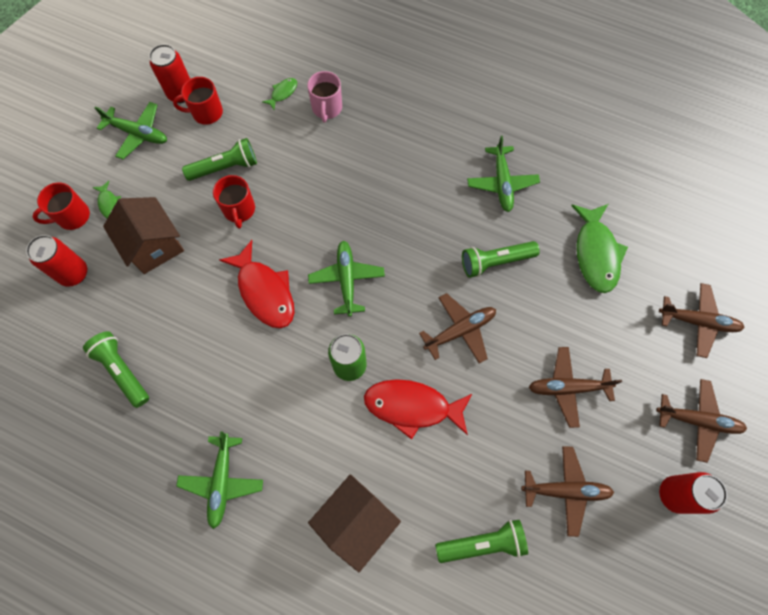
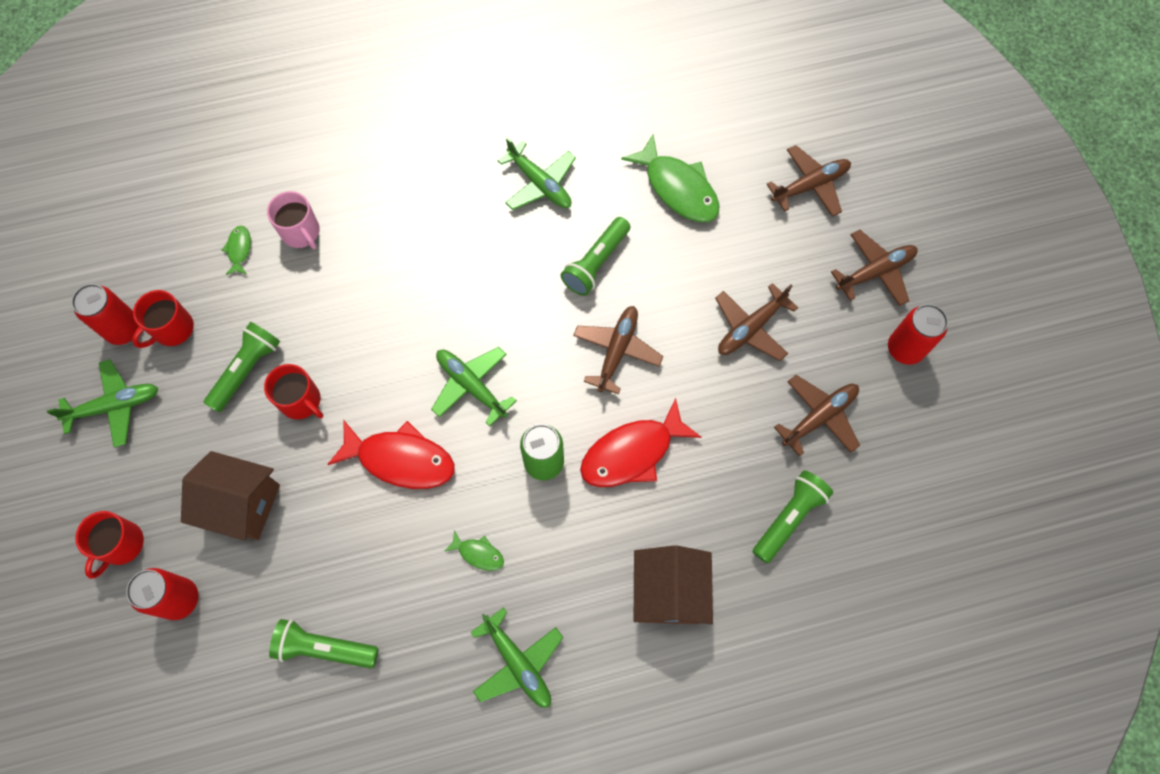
camera: 40 degrees left, 0 degrees up
green fish [93,181,121,218] -> green fish moved to [445,530,504,571]

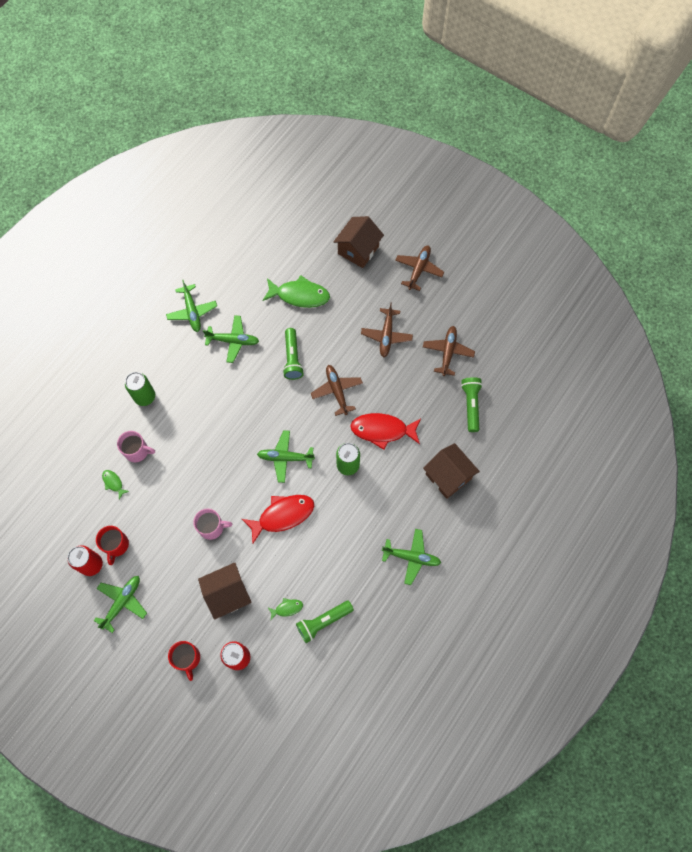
camera: 40 degrees left, 0 degrees up
green flashlight [204,322,280,412] -> none
red mug [264,364,323,420] -> pink mug [193,508,233,540]
green fish [445,530,504,571] -> green fish moved to [267,598,303,620]
red fish [580,398,701,487] -> red fish turned 75 degrees clockwise [350,413,421,450]
brown plane [766,145,851,217] -> brown house [333,216,384,268]
red can [888,304,948,365] -> none
none -> green can [125,372,155,406]
none -> green plane [166,280,217,332]

